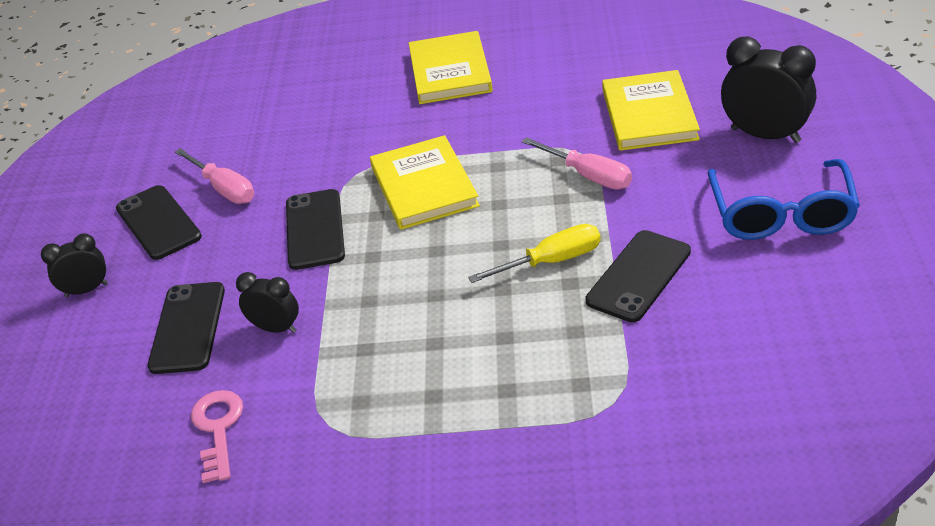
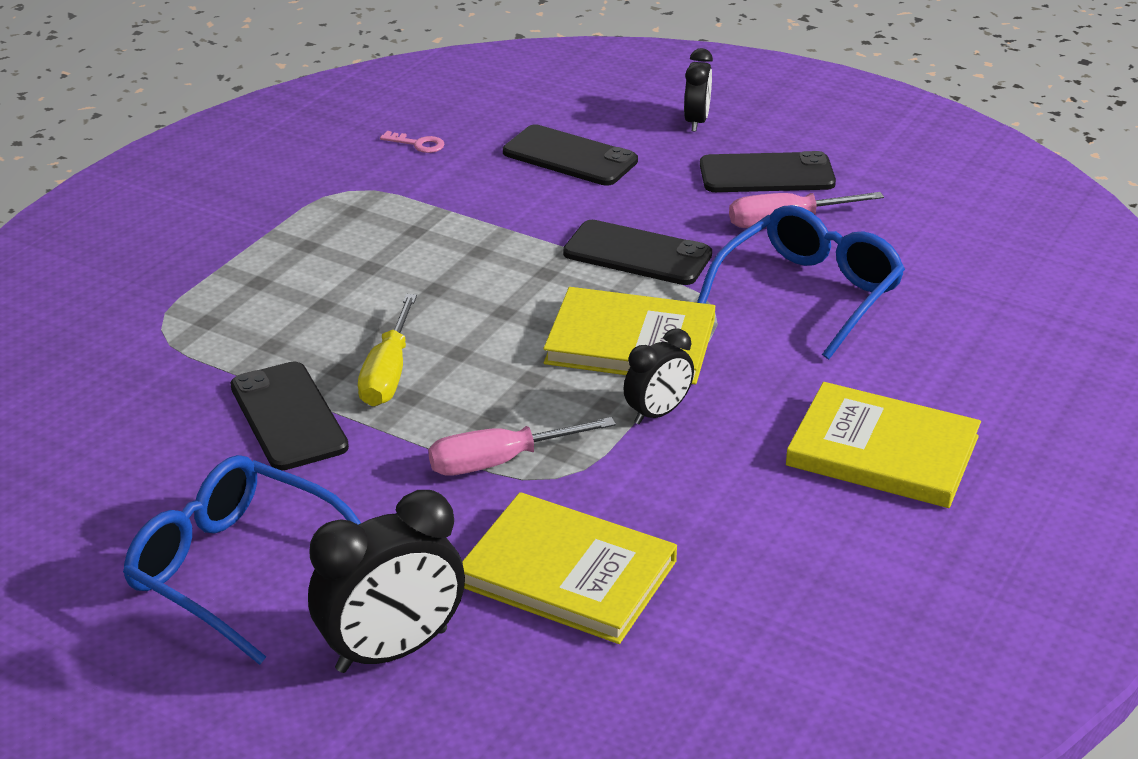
camera: 115 degrees right, 5 degrees down
pink key [191,390,243,483] -> pink key [380,131,444,153], size x0.60
black clock [236,272,299,333] -> black clock moved to [624,328,694,424]
none -> blue glasses [697,205,905,360]

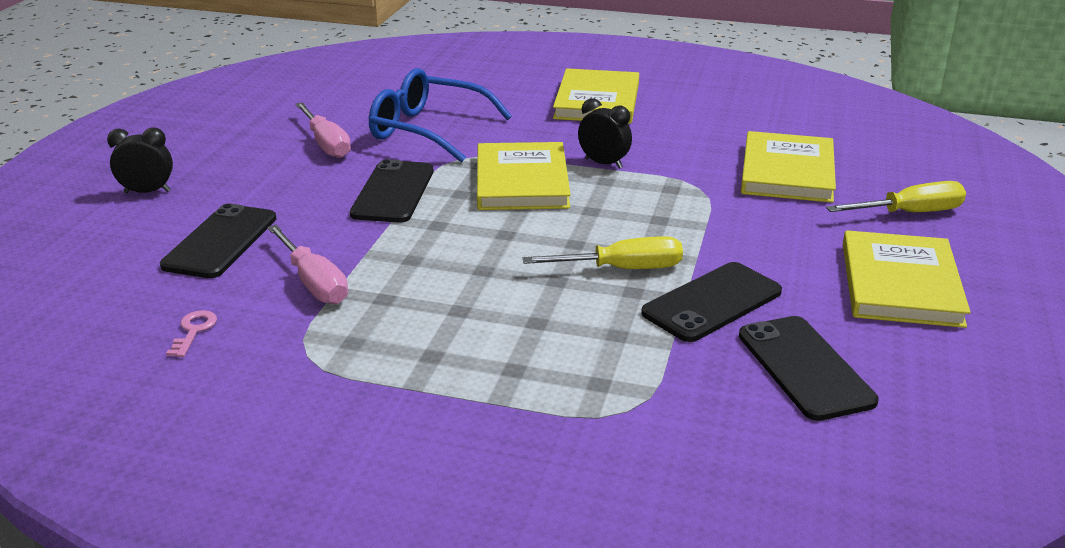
camera: 105 degrees left, 5 degrees down
blue glasses [123,455,361,665] -> yellow book [843,230,971,328]
black clock [308,490,465,673] -> yellow screwdriver [826,181,966,212]
pink screwdriver [428,417,616,476] -> pink screwdriver moved to [267,225,348,304]
black phone [700,151,836,192] -> black phone moved to [739,316,879,421]

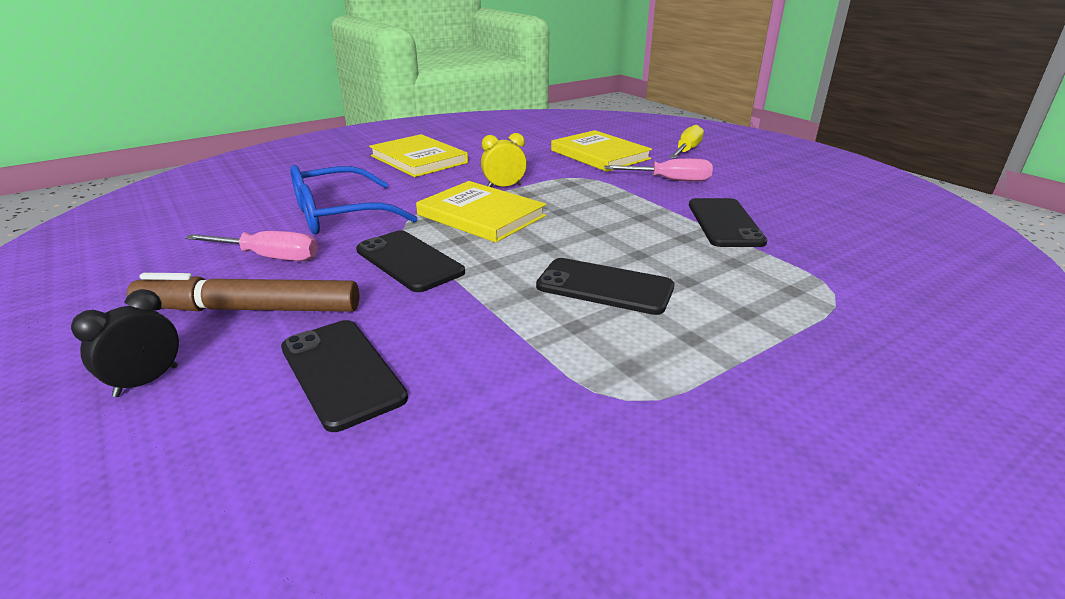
camera: 50 degrees left, 0 degrees up
pink key [166,310,217,357] -> none
pink screwdriver [267,225,348,304] -> pink screwdriver moved to [604,159,713,181]
yellow screwdriver [523,236,683,269] -> none
black clock [578,98,632,169] -> yellow clock [481,133,527,187]
black phone [739,316,879,421] -> black phone moved to [536,258,674,315]
yellow book [843,230,971,328] -> none
none -> brown marker [127,273,359,312]

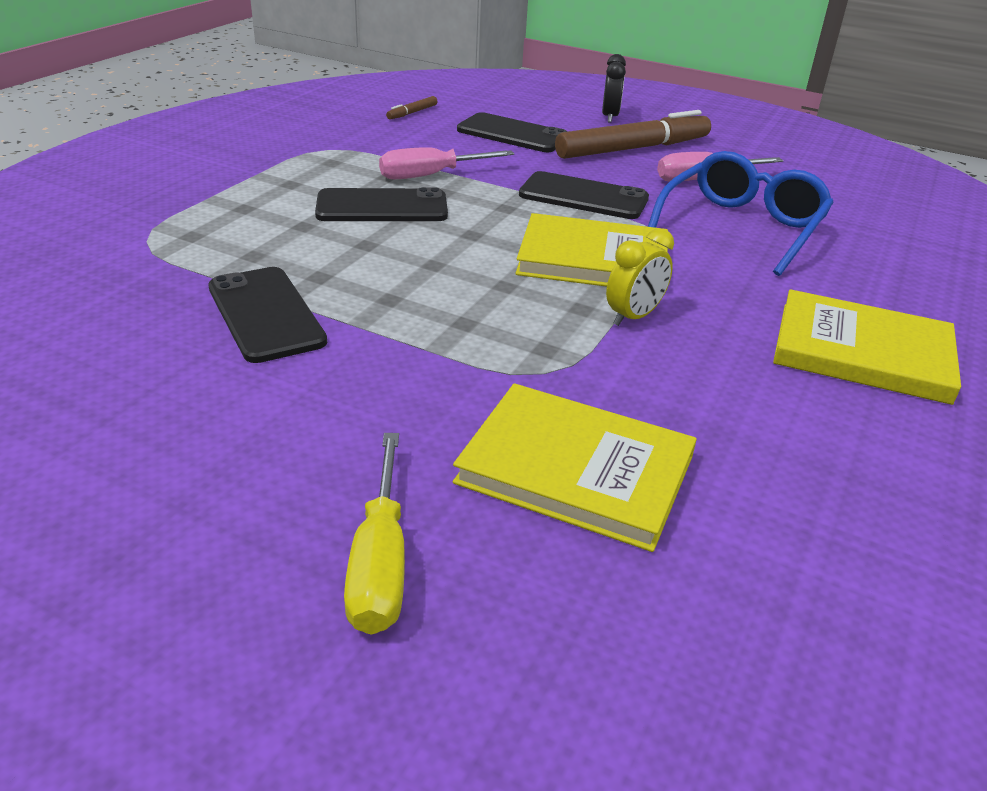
camera: 150 degrees right, 5 degrees up
pink screwdriver [604,159,713,181] -> pink screwdriver moved to [379,147,514,179]
none -> brown marker [386,96,438,119]

